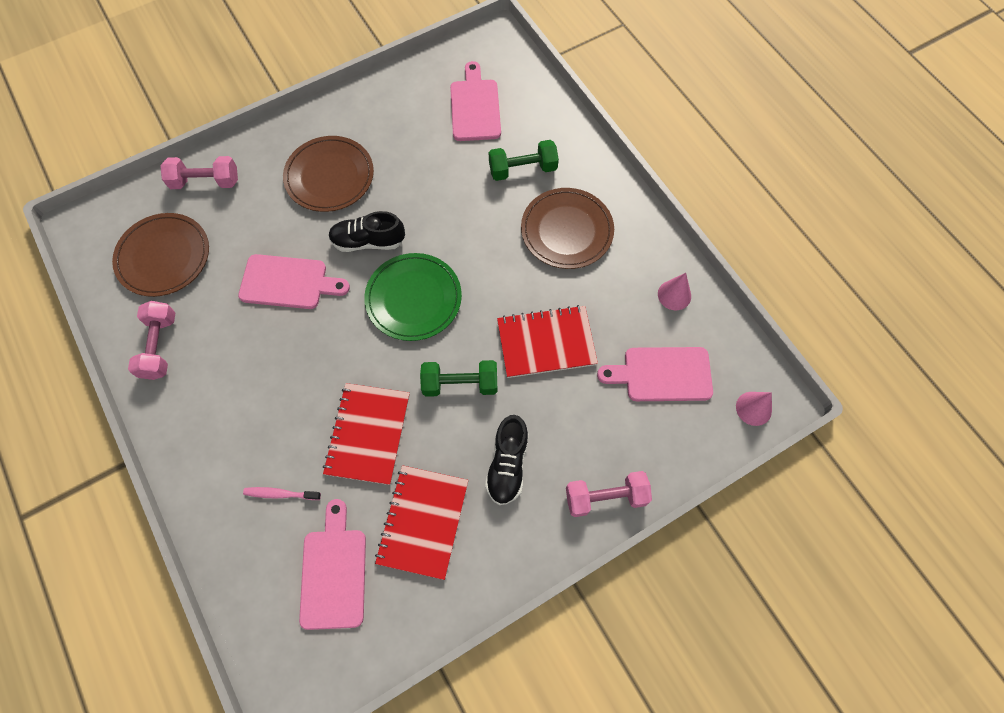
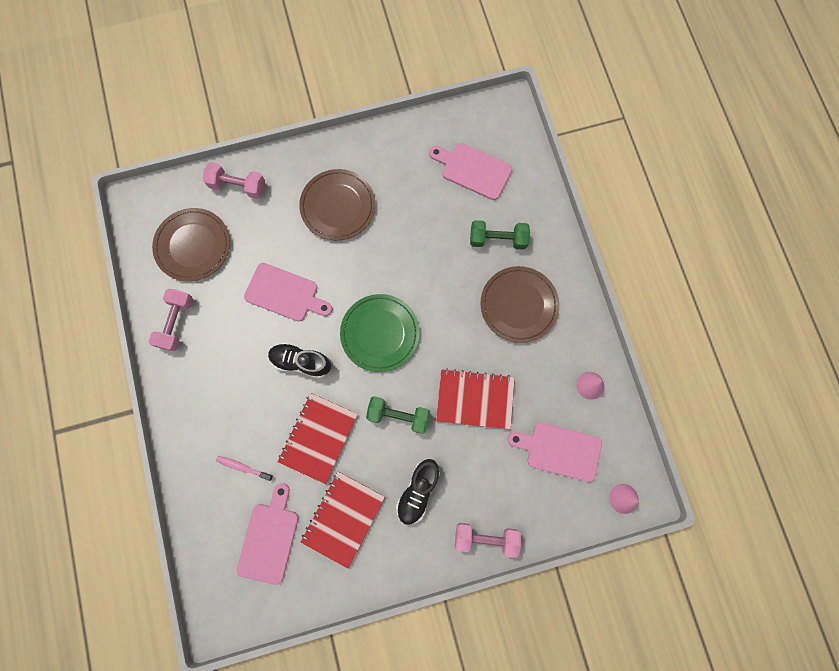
camera: 15 degrees right, 10 degrees up
black shoe [328,211,405,252] -> black shoe moved to [268,343,331,378]
pink cutting board [450,61,501,141] -> pink cutting board turned 75 degrees counterclockwise [429,143,512,200]

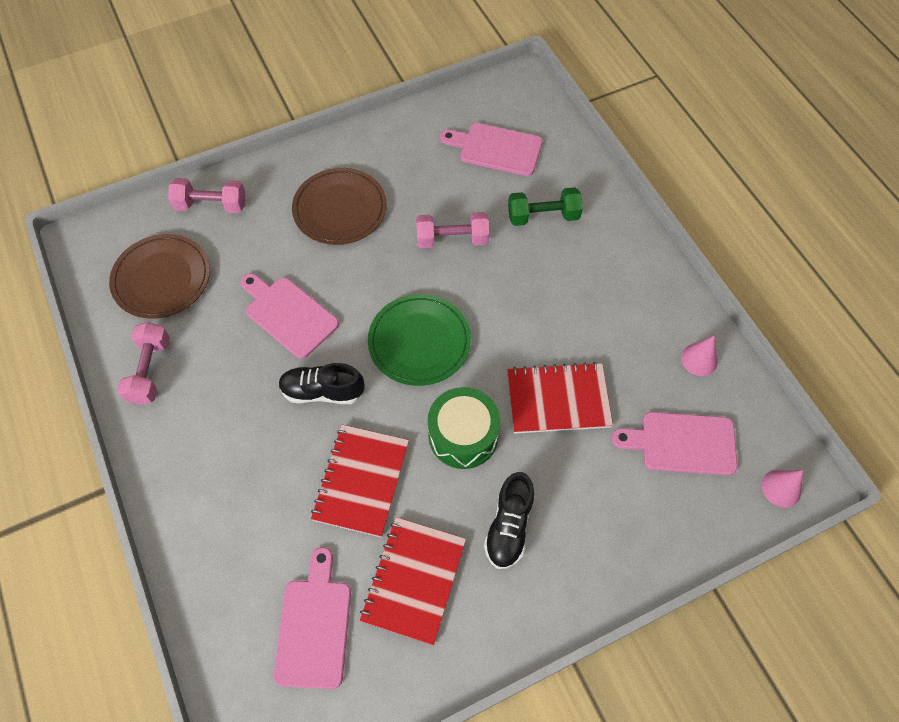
camera: 10 degrees left, 15 degrees down
pink toothbrush [216,456,273,481] -> none
pink cutting board [244,263,332,321] -> pink cutting board turned 150 degrees counterclockwise [240,273,339,359]
green dumbbell [366,396,430,434] -> green drum [428,387,500,469]
pink dumbbell [455,523,521,558] -> pink dumbbell moved to [416,212,489,248]
brown plate [480,266,559,343] -> none

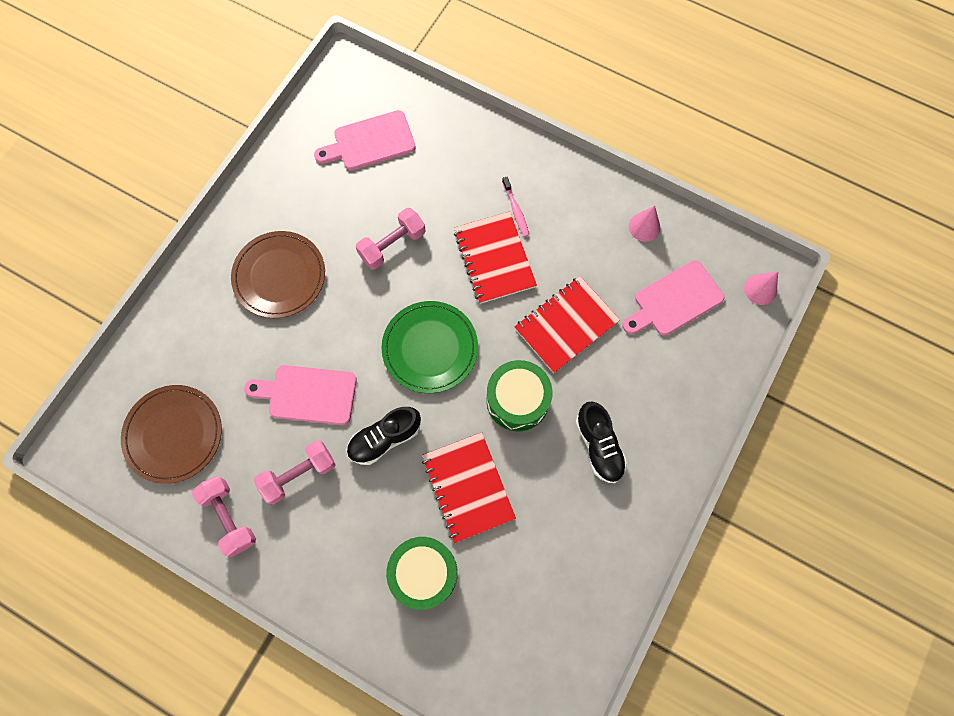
camera: 35 degrees left, 10 degrees up
pink dumbbell [168,178,245,213] -> pink dumbbell moved to [254,440,336,504]
pink cutting board [274,547,351,689] -> none
red notebook [360,517,466,645] -> red notebook moved to [454,211,537,304]
green dumbbell [508,187,583,226] -> none
none -> green drum [386,537,458,610]
none -> pink toothbrush [502,177,529,237]

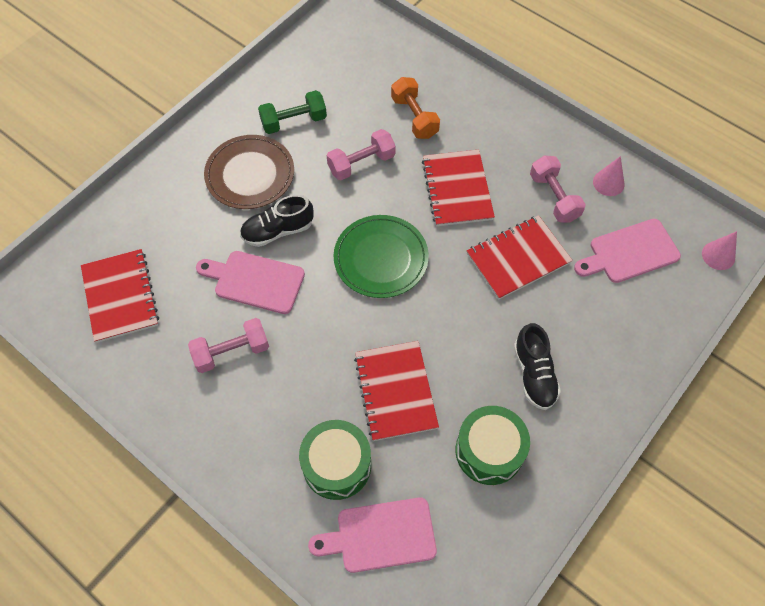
camera: 10 degrees right, 10 degrees down
brown plate [121,385,222,484] -> red notebook [81,249,159,343]
pink dumbbell [192,476,256,557] -> pink dumbbell moved to [530,155,586,223]
pink cutting board [314,110,416,170] -> pink cutting board moved to [308,498,437,573]
black shoe [347,407,421,465] -> black shoe moved to [240,195,314,247]
green drum [486,360,553,432] -> green drum moved to [456,406,530,485]
pink toothbrush [502,177,529,237] -> none
none -> green dumbbell [258,90,327,134]
none -> orange dumbbell [391,77,440,139]

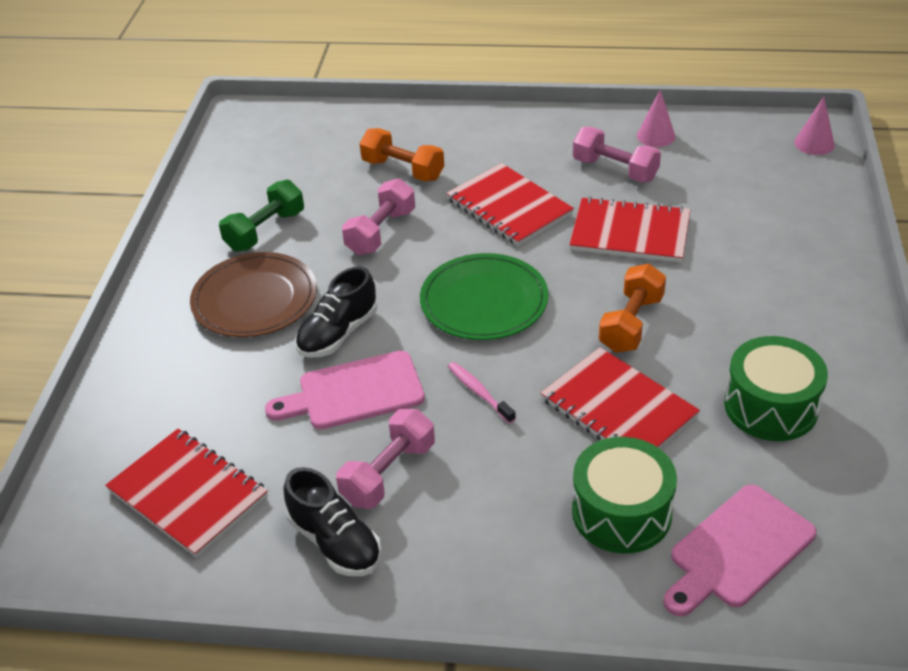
camera: 30 degrees left, 20 degrees down
red notebook [467,215,573,300] -> red notebook turned 75 degrees clockwise [569,197,690,263]
black shoe [514,323,561,410] -> black shoe moved to [284,467,382,576]
pink cutting board [574,219,681,283] -> none
none -> pink toothbrush [448,362,516,424]
none -> orange dumbbell [599,264,666,353]

